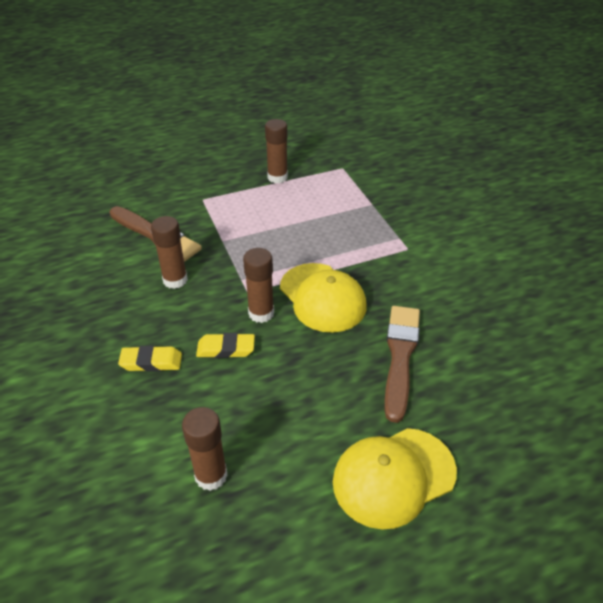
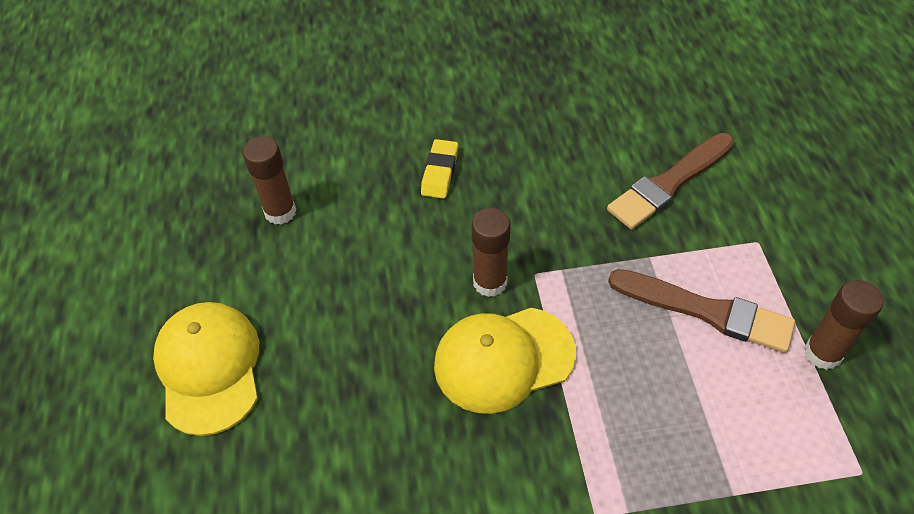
camera: 105 degrees right, 10 degrees up
brown glue stick [151,216,188,289] -> none
yellow eraser [196,333,255,358] -> none
brown brush [384,306,420,423] -> brown brush moved to [608,269,795,353]

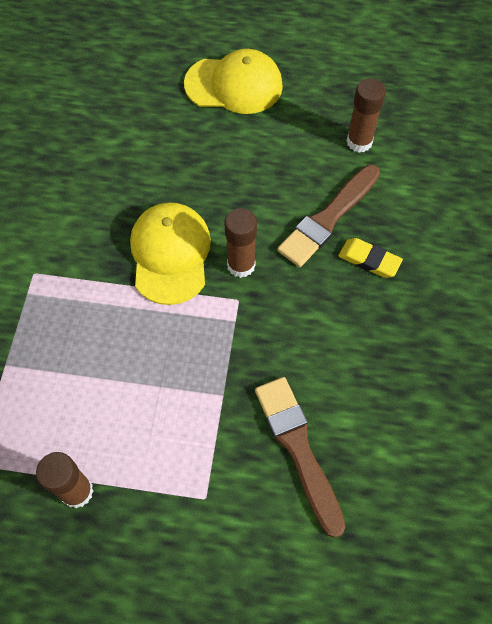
camera: 105 degrees right, 10 degrees up
brown brush [608,269,795,353] -> brown brush moved to [277,165,380,267]

